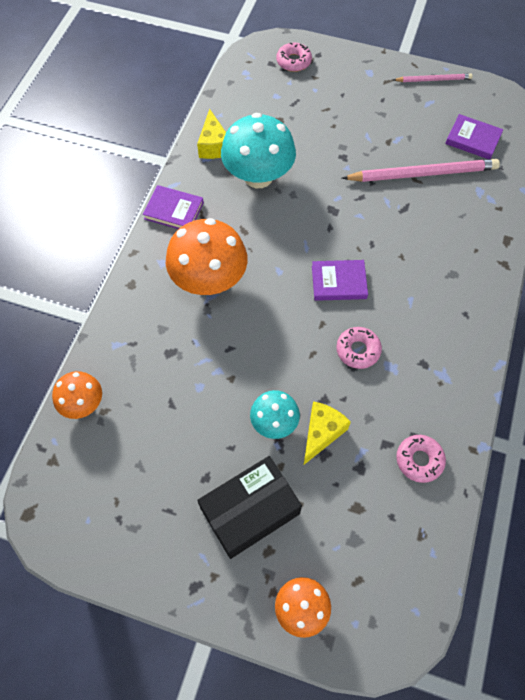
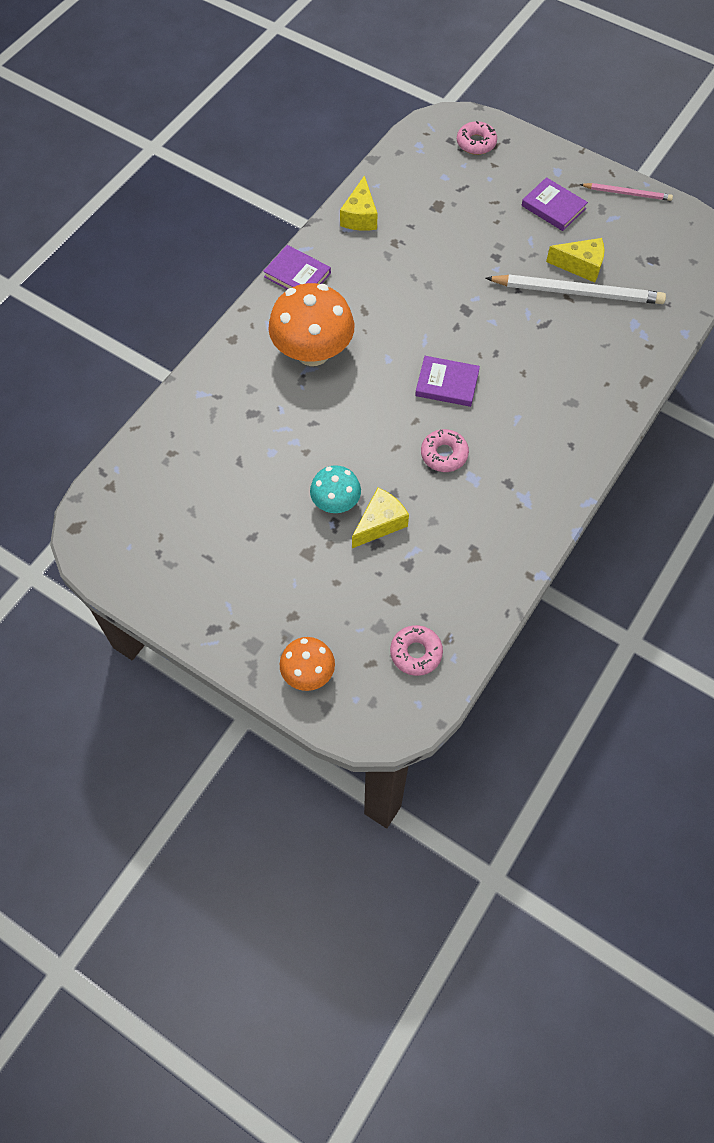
camera: 15 degrees right, 0 degrees up
orange mushroom [52,371,102,419] -> none
black box [197,456,302,559] -> none
turquoise mushroom [221,113,296,188] -> none
pink pencil [342,159,500,182] -> white pencil [486,275,666,304]
pink donut [396,435,446,483] -> pink donut moved to [390,625,443,676]
purple book [445,114,503,159] -> purple book moved to [522,177,588,231]
none -> yellow cheese [546,238,604,283]

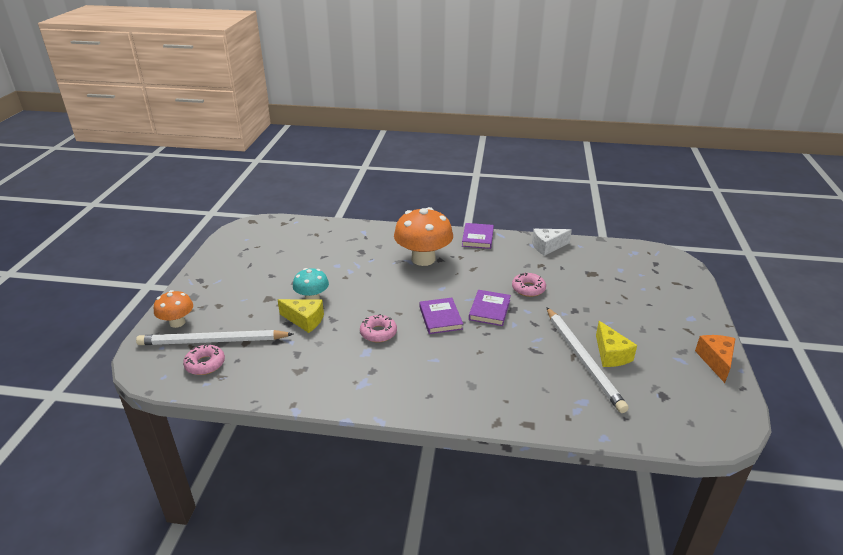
camera: 65 degrees right, 30 degrees down
yellow cheese [340,175,377,231] -> white cheese [532,229,572,256]
pink donut [457,121,497,155] -> pink donut moved to [512,273,546,297]
purple book [522,177,588,231] -> purple book moved to [469,290,511,326]
pink pencil [580,183,673,201] -> orange cheese [695,335,736,383]
none -> white pencil [136,330,294,345]

